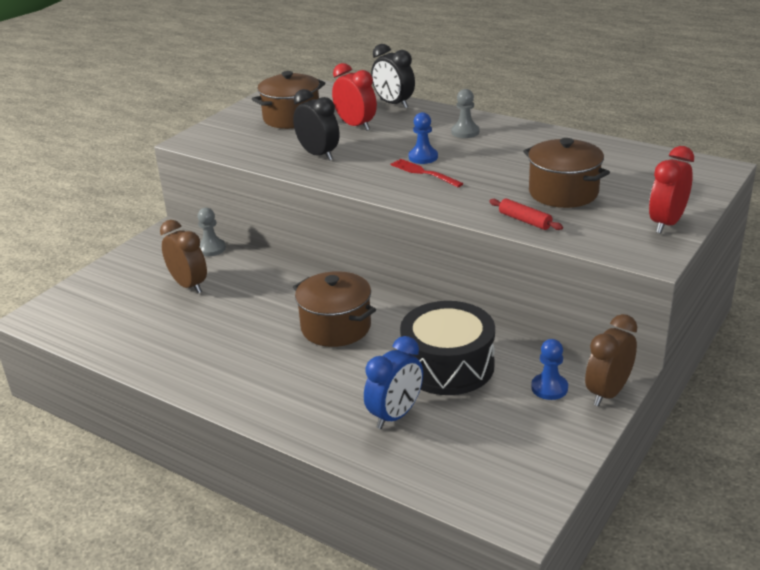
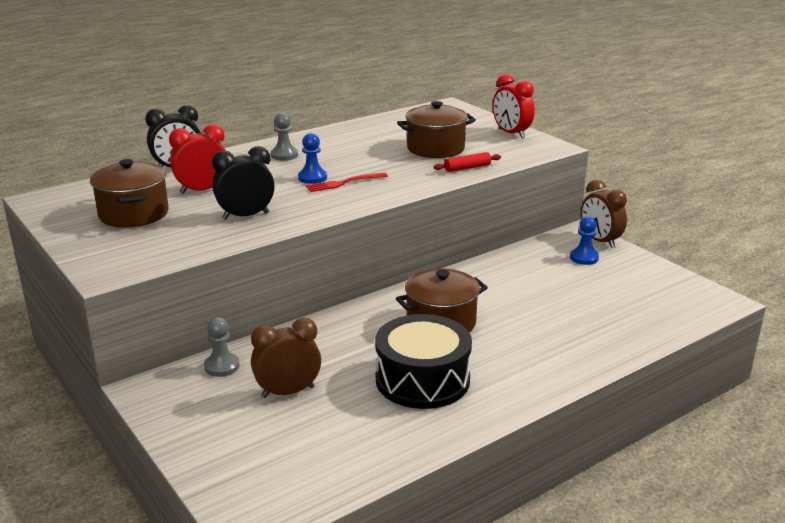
camera: 70 degrees left, 5 degrees down
blue clock [364,336,423,429] -> none
black drum [400,301,495,395] -> black drum moved to [375,314,472,409]

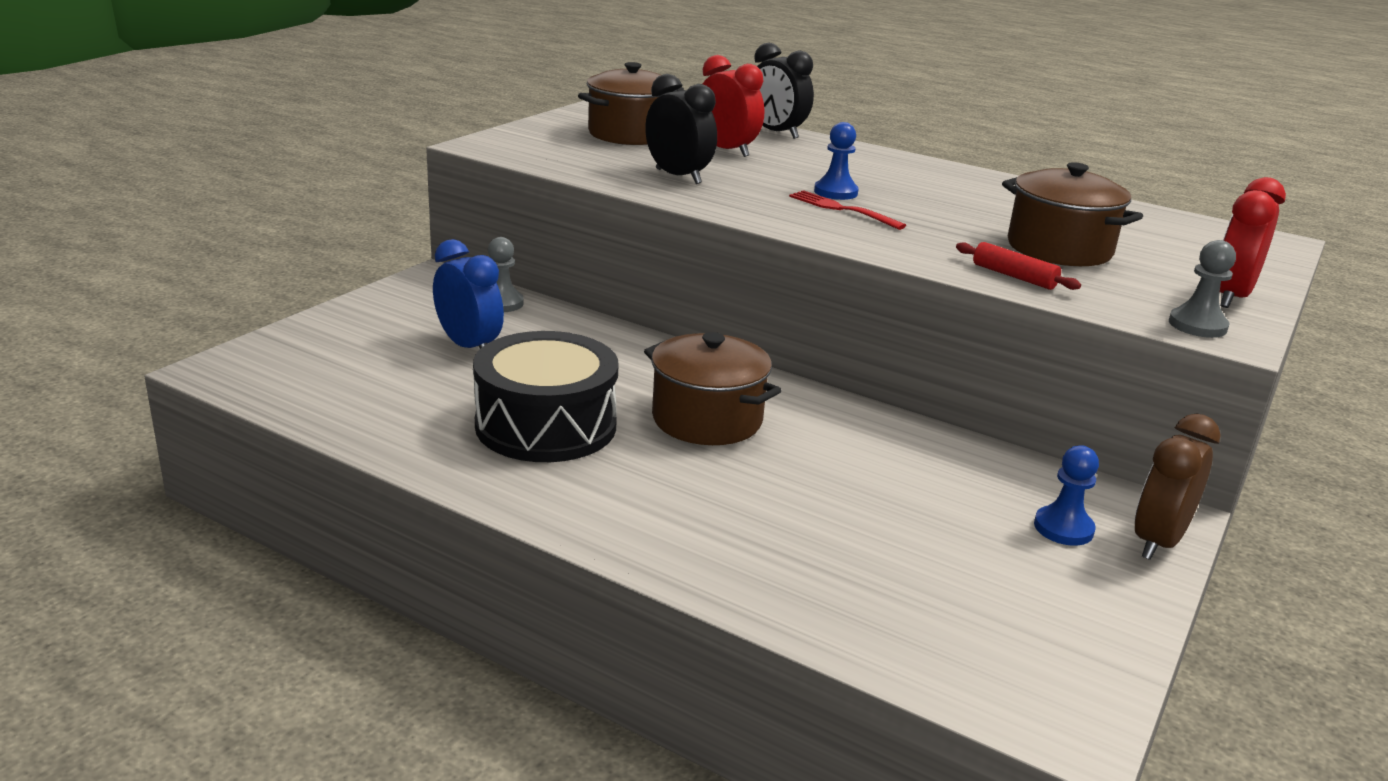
camera: 65 degrees right, 0 degrees up
brown clock [251,318,321,398] -> blue clock [433,239,504,349]
grey pawn [271,113,298,161] -> grey pawn moved to [1169,240,1236,338]

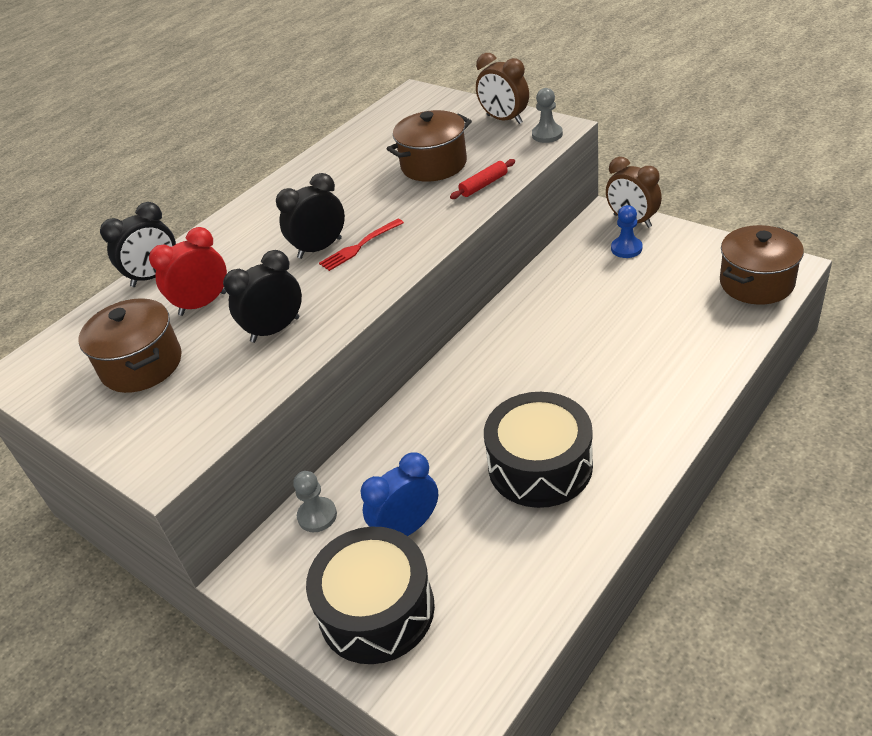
camera: 75 degrees left, 15 degrees up
brown pot [644,332,782,445] -> brown pot moved to [720,225,804,305]
blue pawn [814,122,859,200] -> black clock [276,173,345,259]
red clock [1220,177,1286,308] -> brown clock [476,53,529,124]
none -> black drum [306,527,435,664]

